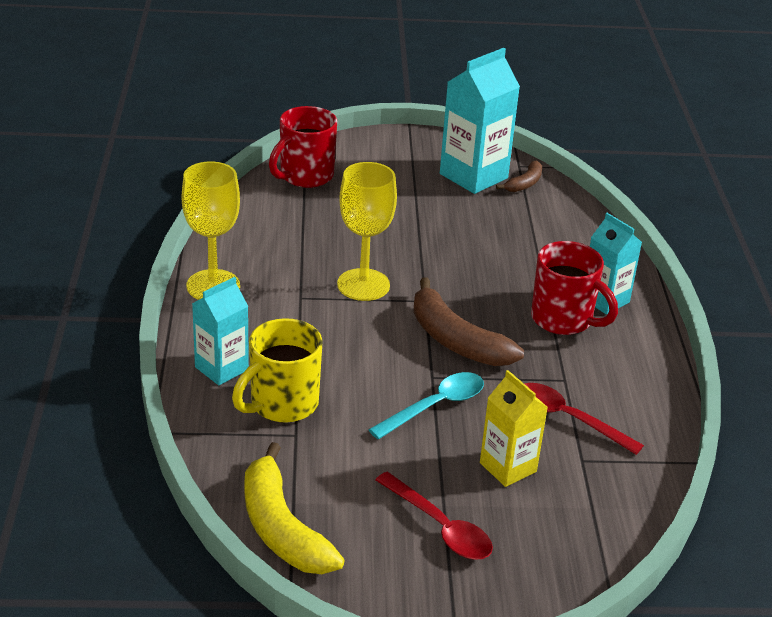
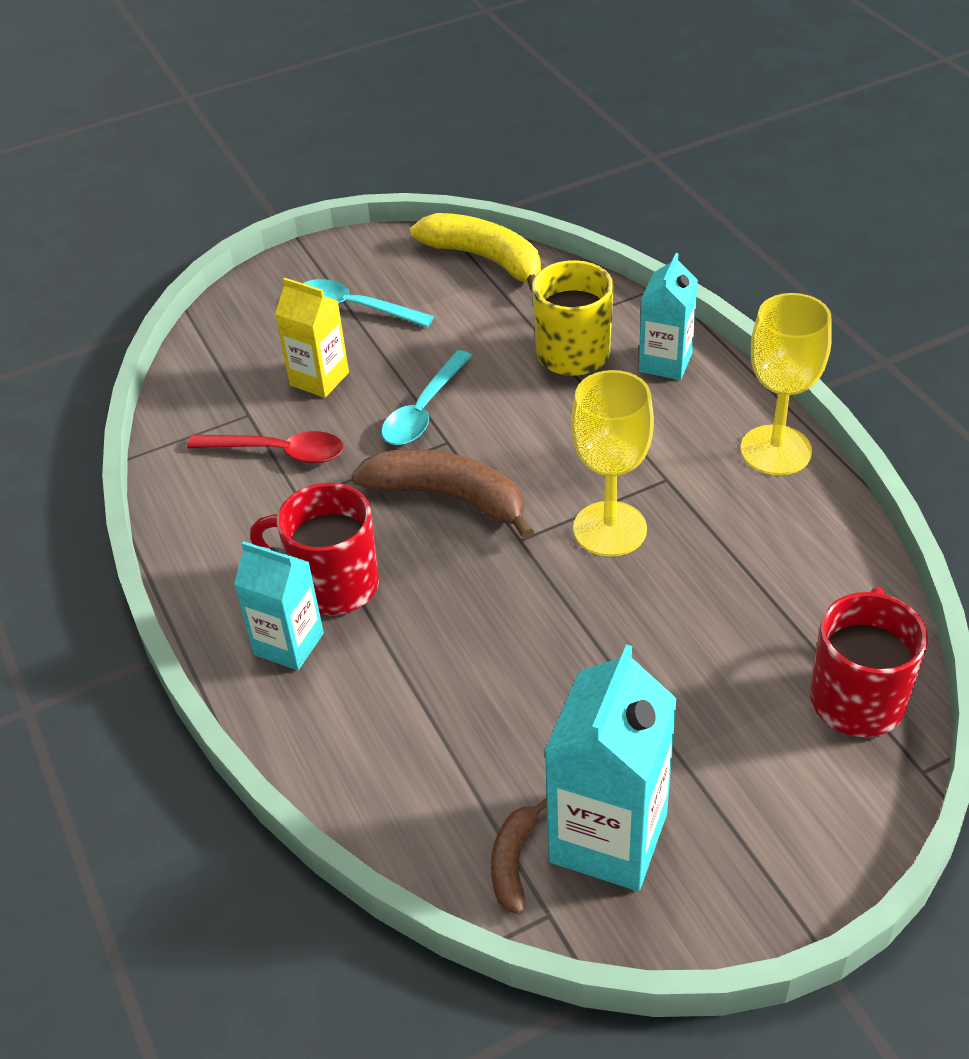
camera: 160 degrees right, 10 degrees up
red spoon [376,472,493,560] -> turquoise spoon [303,279,434,327]

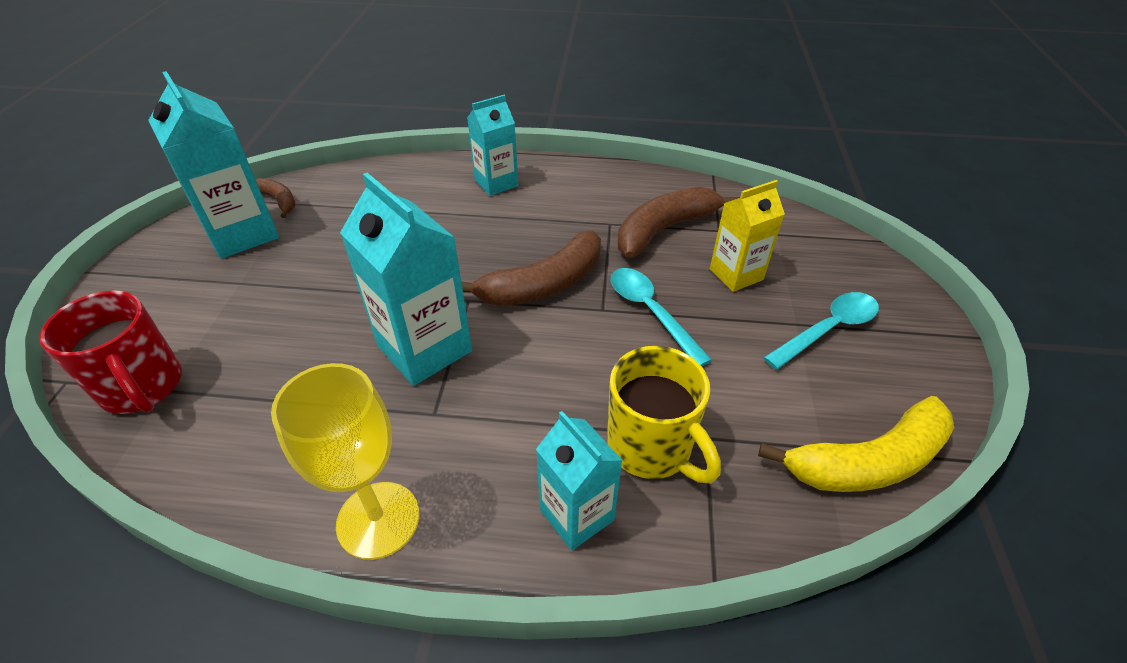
camera: 120 degrees right, 0 degrees up
red spoon [187,431,344,463] -> brown banana [618,187,740,258]
red mug [250,483,379,615] -> none
yellow goblet [571,370,654,557] -> turquoise carton [340,173,472,386]

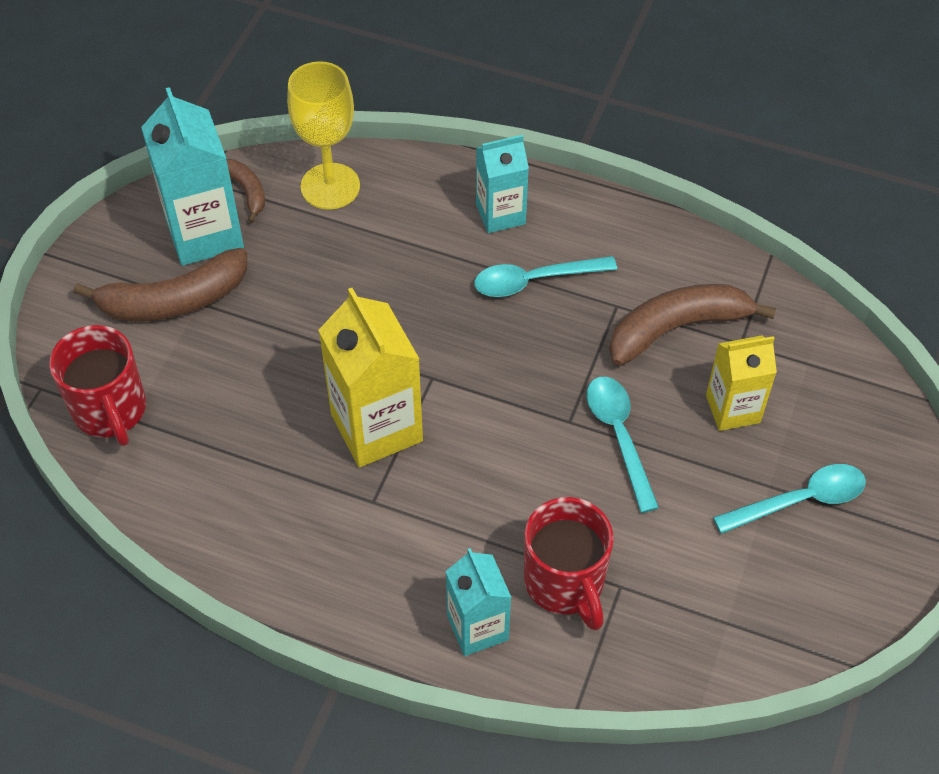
camera: 15 degrees right, 10 degrees up
yellow goblet [271,363,419,560] -> yellow goblet moved to [287,61,360,210]
turquoise carton [340,173,472,386] -> yellow carton [318,288,423,467]
brown banana [461,230,601,306] -> brown banana moved to [74,248,247,321]
yellow mug [607,346,721,483] -> red mug [524,497,614,631]
yellow banana [758,396,954,492] -> none
none -> turquoise spoon [474,256,617,297]

